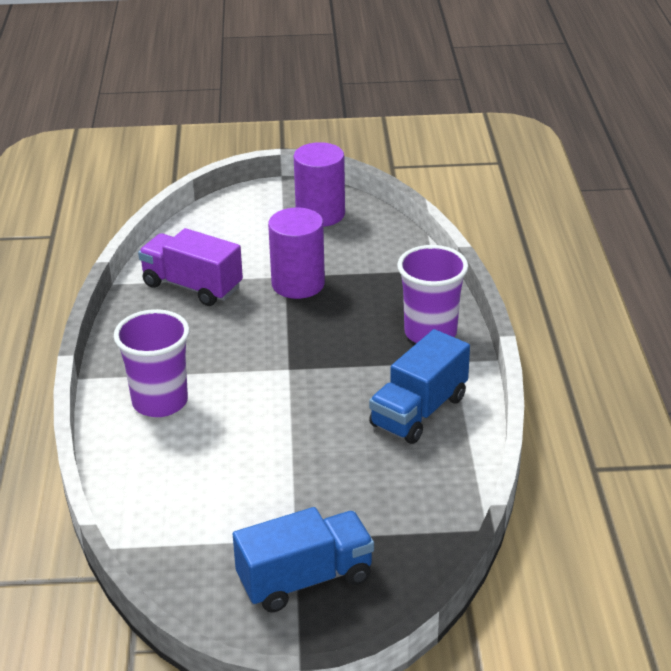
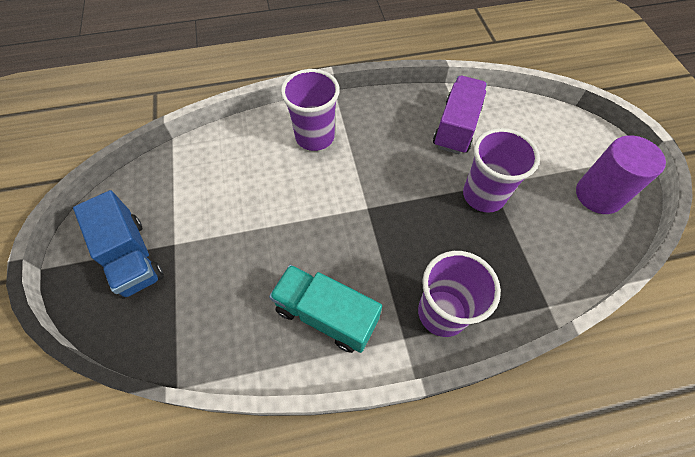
camera: 80 degrees right, 25 degrees up
purple cylinder [268,208,325,299] -> purple cup [463,128,540,213]
blue truck [369,329,470,444] -> turquoise truck [269,265,382,353]

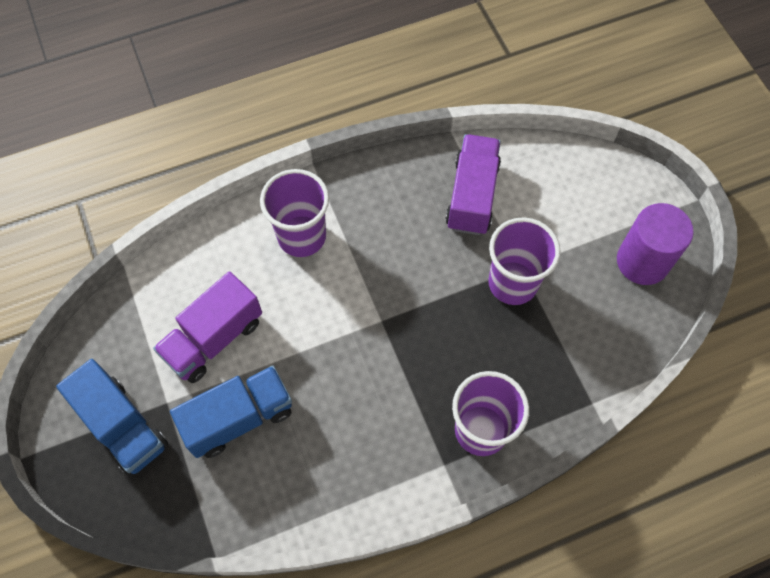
camera: 10 degrees left, 5 degrees up
turquoise truck [269,265,382,353] -> none
none -> purple truck [153,271,262,383]
none -> blue truck [170,366,292,458]

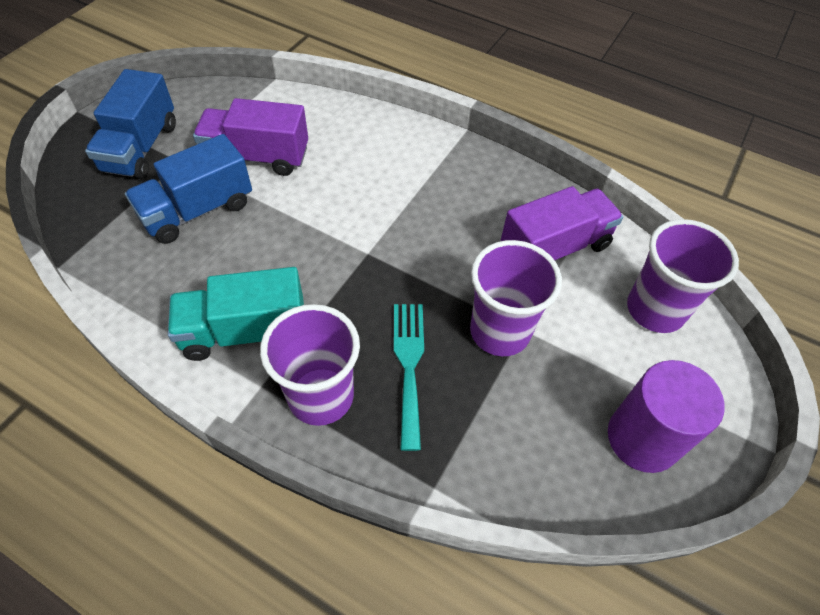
camera: 50 degrees right, 10 degrees down
blue truck [170,366,292,458] -> blue truck turned 120 degrees clockwise [125,134,252,244]
purple cup [260,169,329,257] -> purple cup moved to [627,219,739,333]
none -> turquoise truck [168,267,304,361]
none -> turquoise fork [394,304,424,451]

